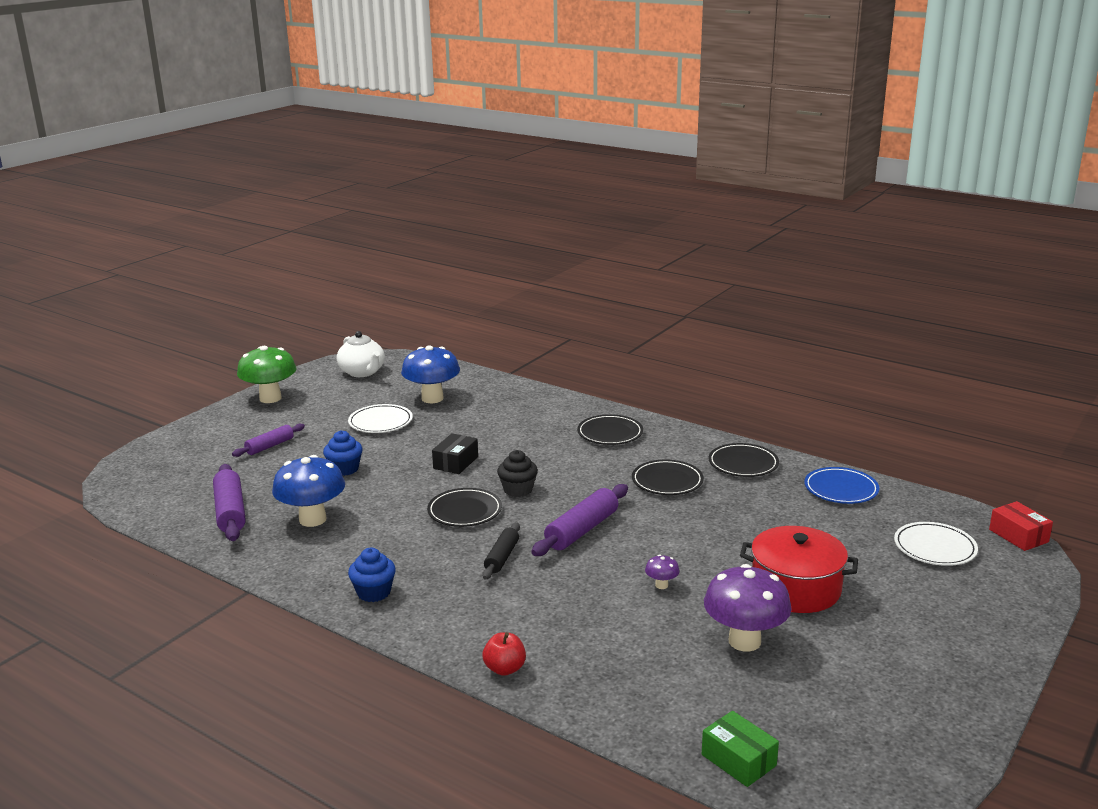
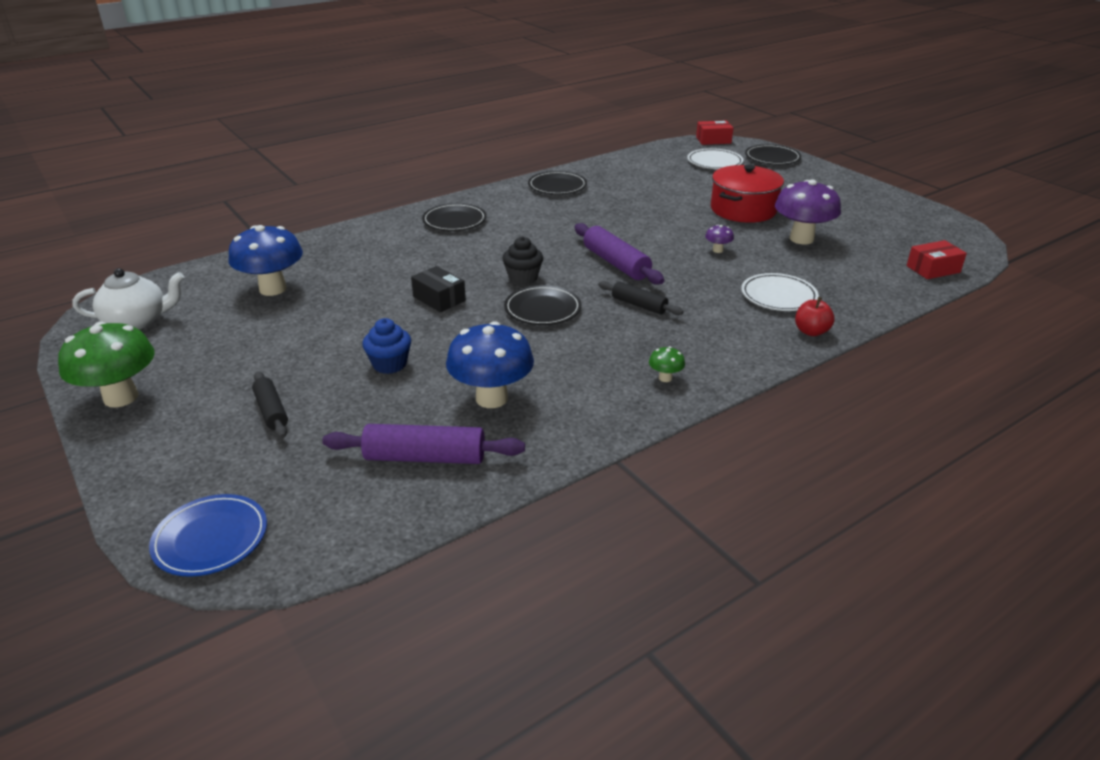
camera: 70 degrees left, 10 degrees up
purple rolling pin [232,423,305,457] -> black rolling pin [252,371,288,438]
white plate [348,404,413,433] -> white plate moved to [741,273,819,311]
blue cupcake [348,548,396,602] -> green mushroom [649,346,685,382]
black plate [632,460,704,495] -> black plate moved to [745,144,801,165]
green box [702,711,779,787] -> red box [907,240,967,279]
blue plate [804,467,879,504] -> blue plate moved to [149,494,267,577]

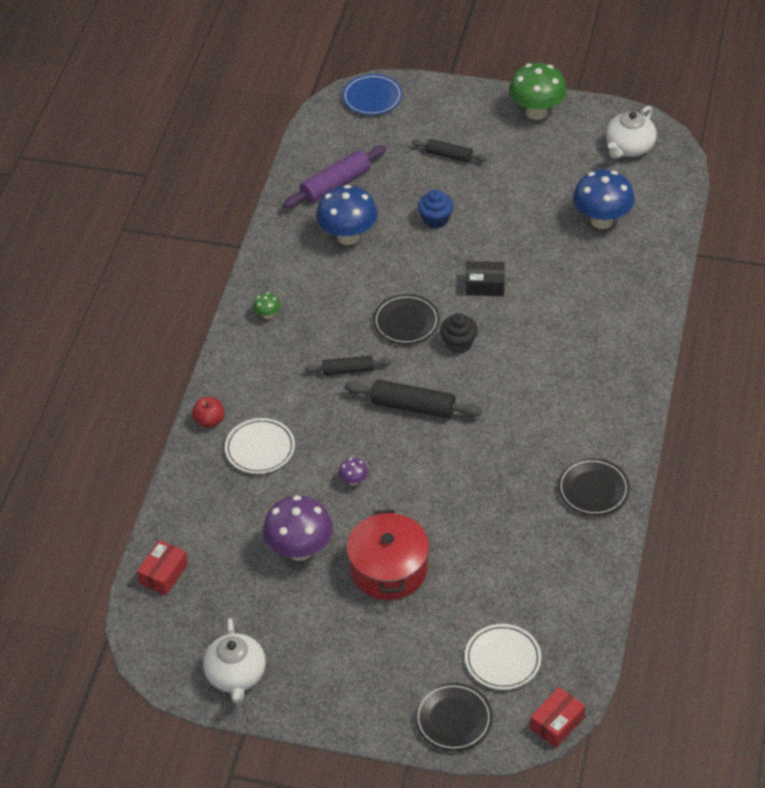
camera: 140 degrees right, 15 degrees up
black plate [422,203,487,231] -> none
purple rolling pin [575,223,664,285] -> black rolling pin [345,379,482,419]
none -> white teapot [203,618,266,704]

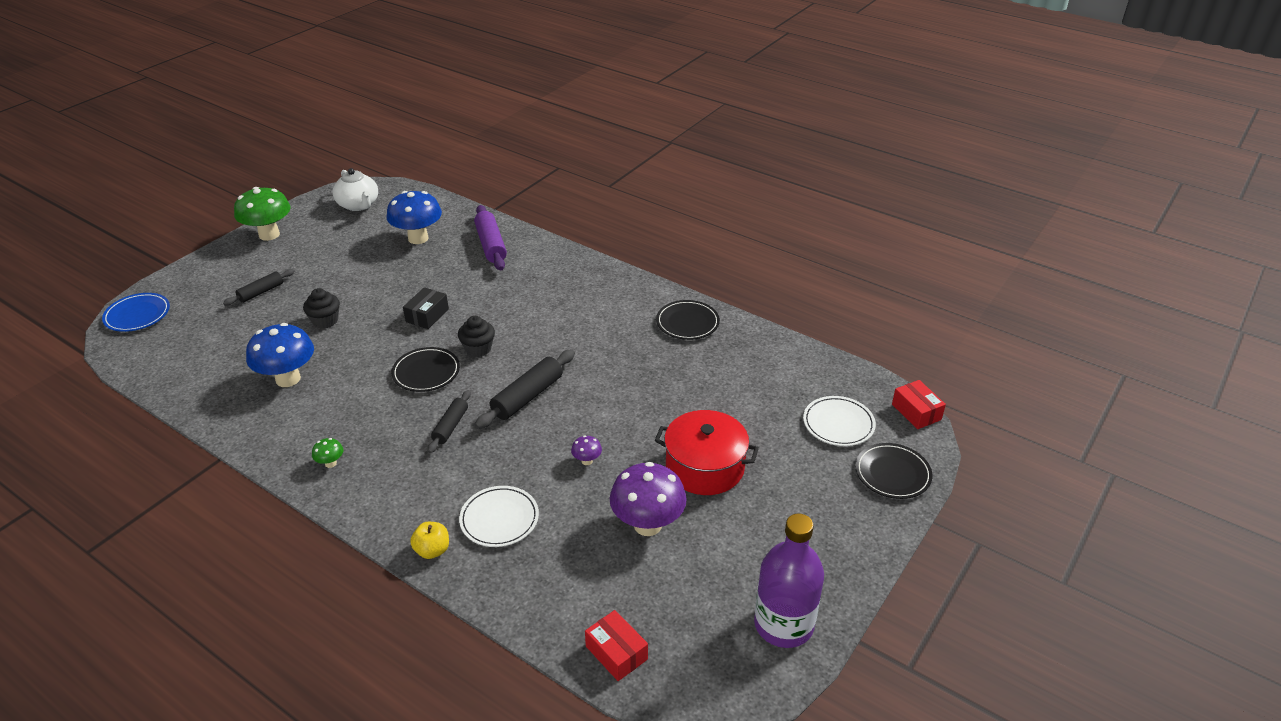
camera: 70 degrees left, 10 degrees down
red apple [192,397,224,428] -> yellow apple [410,522,449,559]
white teapot [203,618,266,704] -> purple bottle [754,513,824,648]
purple rolling pin [283,145,386,208] -> purple rolling pin moved to [474,205,507,271]
blue cupcake [418,189,454,229] -> black cupcake [303,288,340,328]

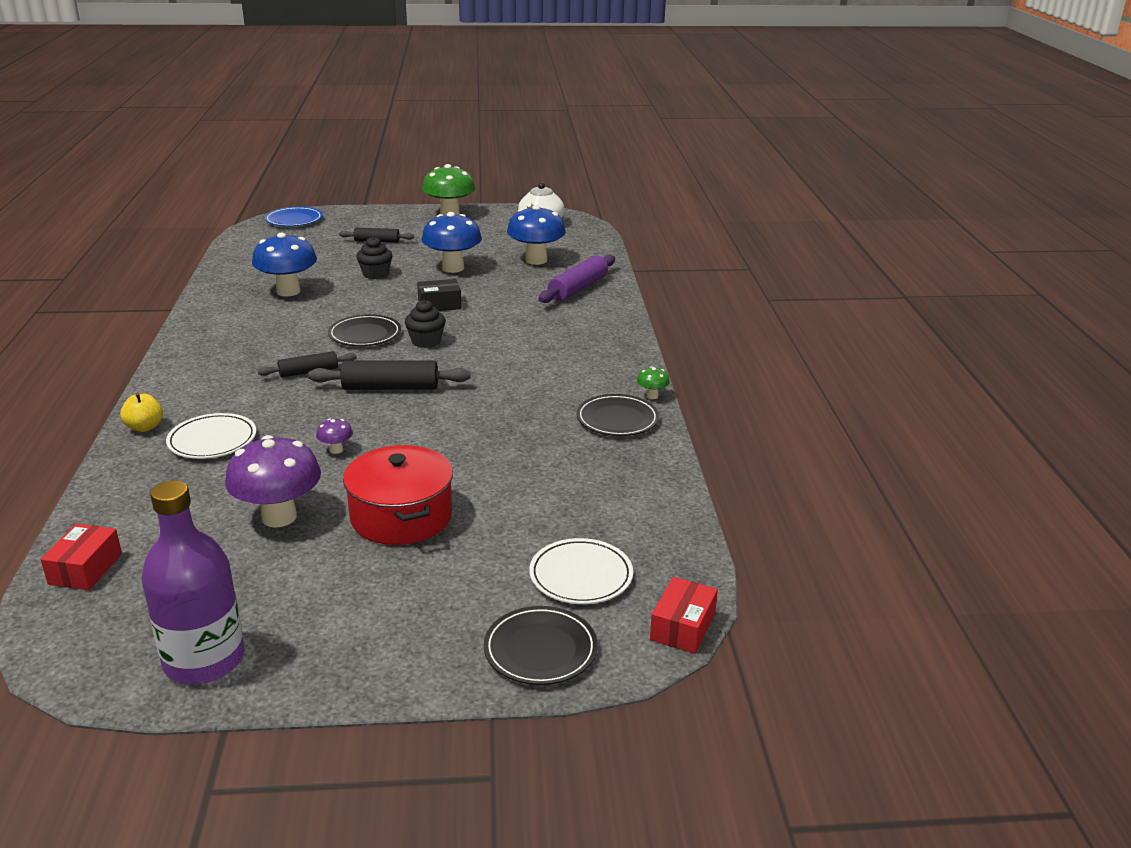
camera: 50 degrees right, 10 degrees down
green mushroom [312,438,343,468] -> green mushroom moved to [637,366,670,399]
none -> blue mushroom [422,212,482,273]

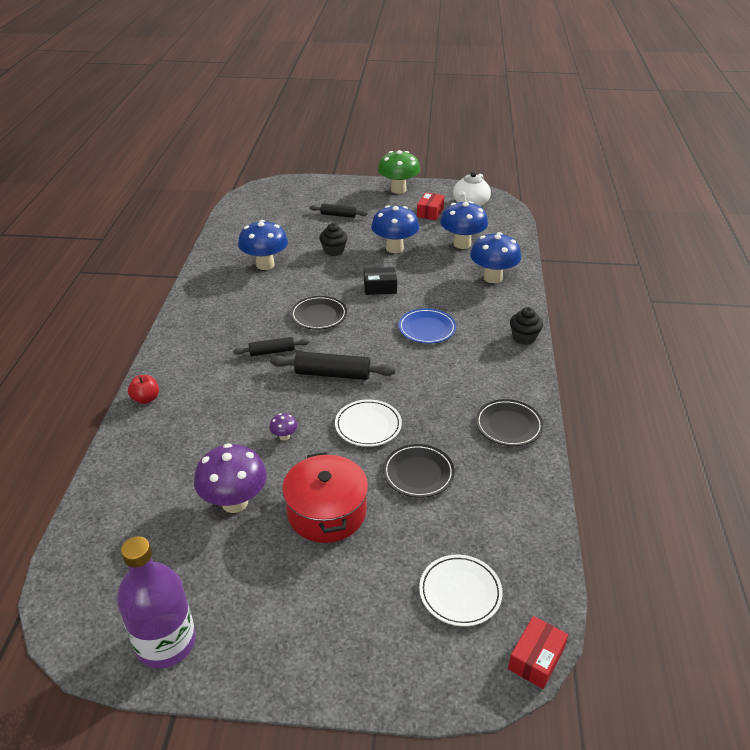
camera: 10 degrees right, 10 degrees up
red box [40,524,122,590] -> red box moved to [417,192,444,220]
yellow apple [120,392,163,432] -> red apple [128,375,159,404]
white plate [166,413,256,459] -> white plate moved to [335,399,402,447]
blue plate [265,207,323,226] -> blue plate moved to [398,308,456,344]
black cupcake [405,300,446,348] -> black cupcake moved to [510,307,543,345]
black plate [484,606,598,685] -> black plate moved to [383,444,455,498]
purple rolling pin [538,255,615,303] -> blue mushroom [470,232,521,283]
green mushroom [637,366,670,399] -> none

